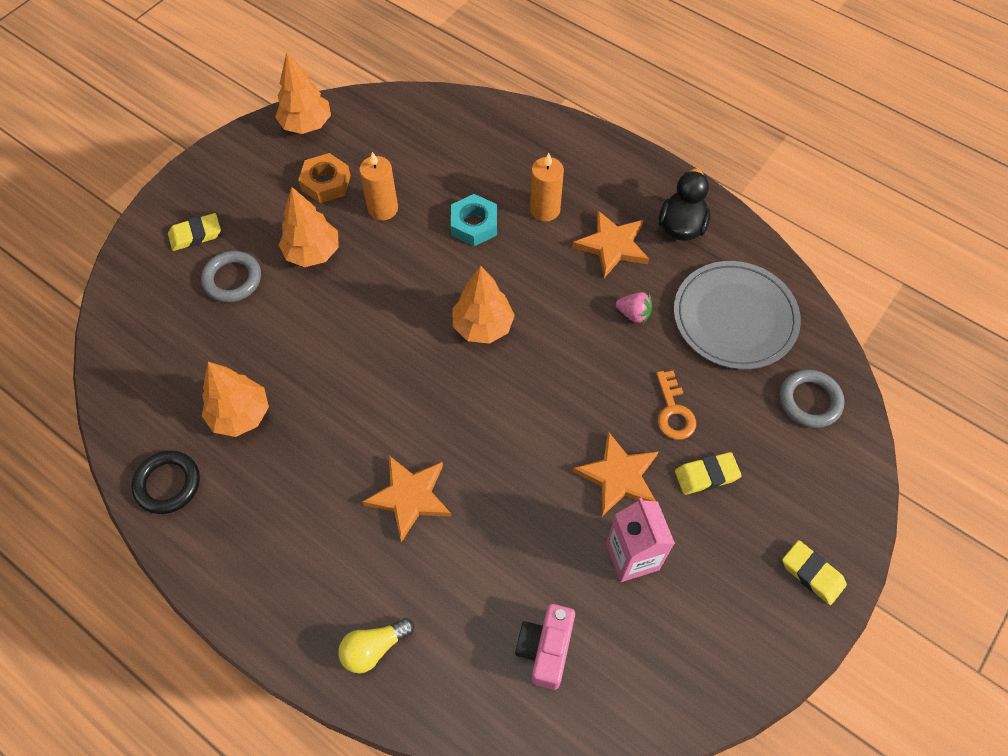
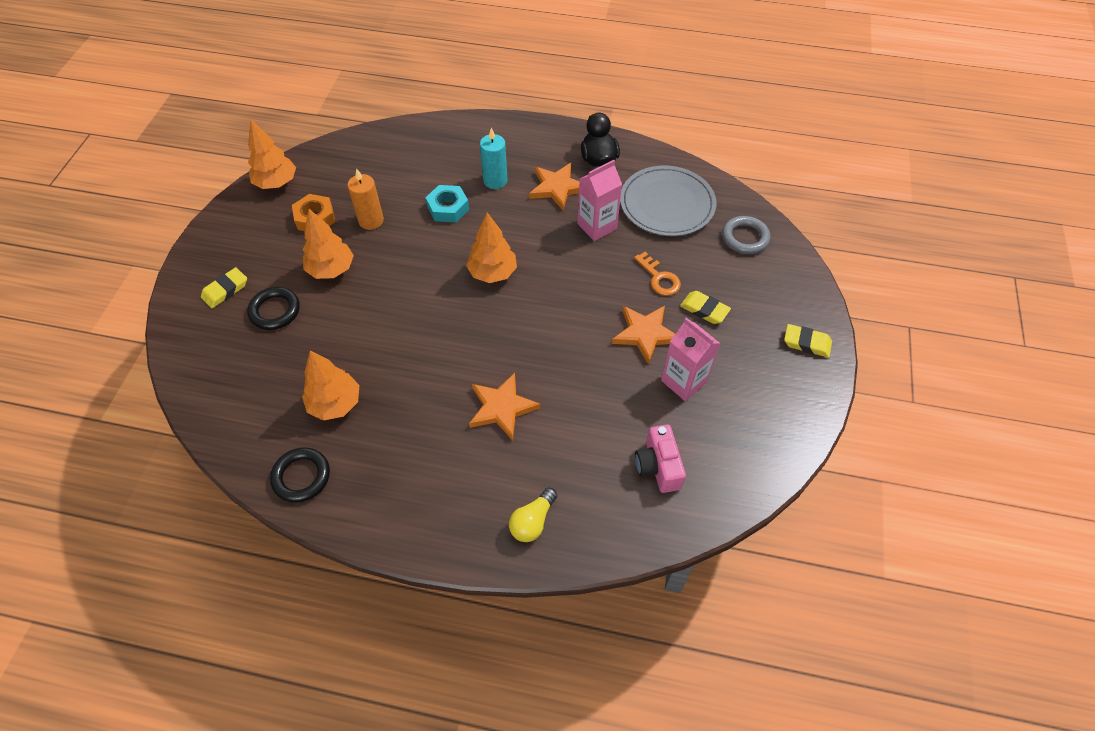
camera: 25 degrees left, 5 degrees down
grey ring [201,251,261,303] -> black ring [247,287,300,330]
orange candle [530,153,564,222] -> turquoise candle [480,128,508,189]
pink strawberry [616,292,652,325] -> pink carton [577,160,622,241]
yellow eraser [675,452,742,495] -> yellow eraser turned 75 degrees clockwise [680,291,731,324]

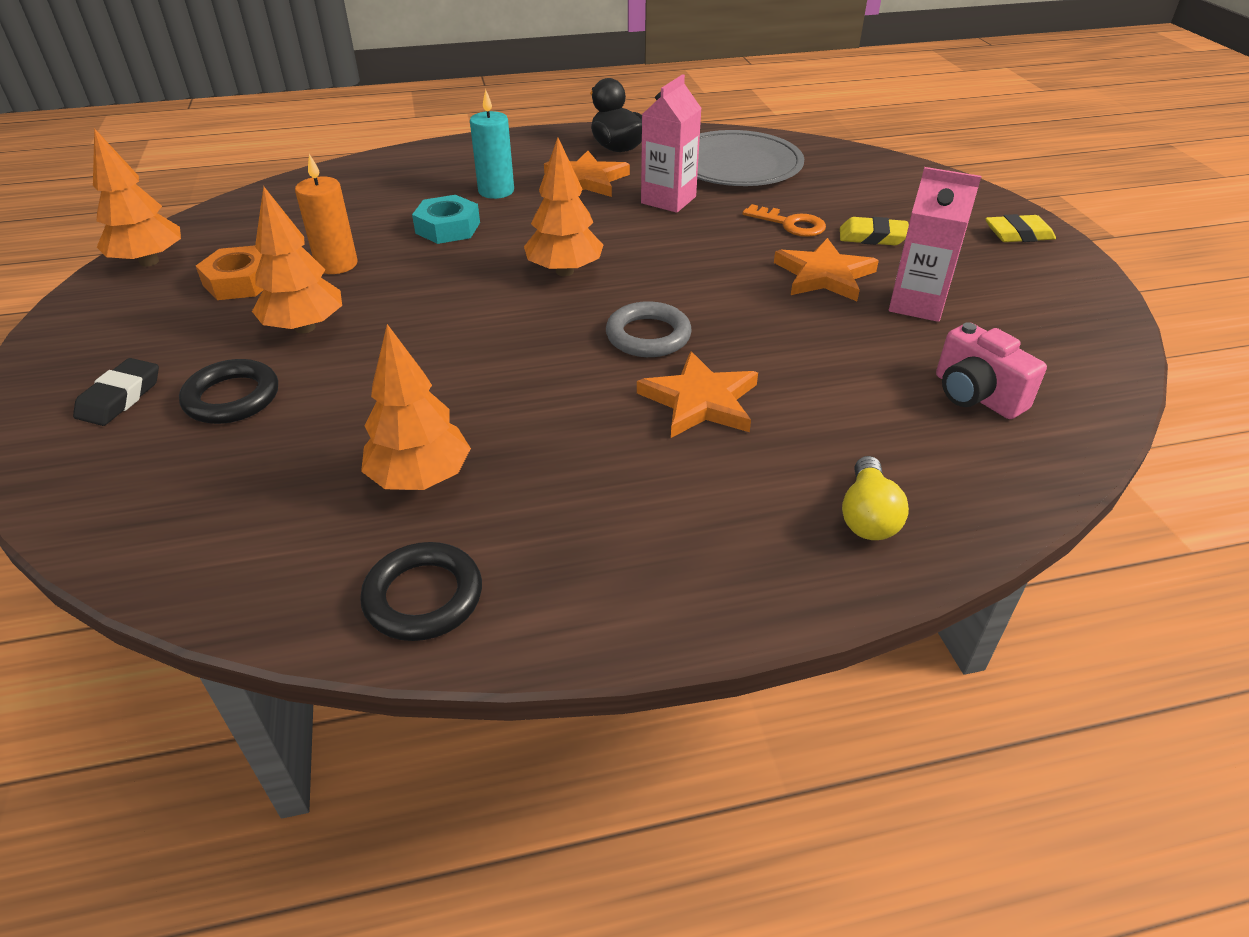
camera: 25 degrees left, 15 degrees down
yellow eraser [201,267,247,308] -> black eraser [73,358,159,426]
grey ring [722,216,771,254] -> grey ring moved to [606,301,692,357]

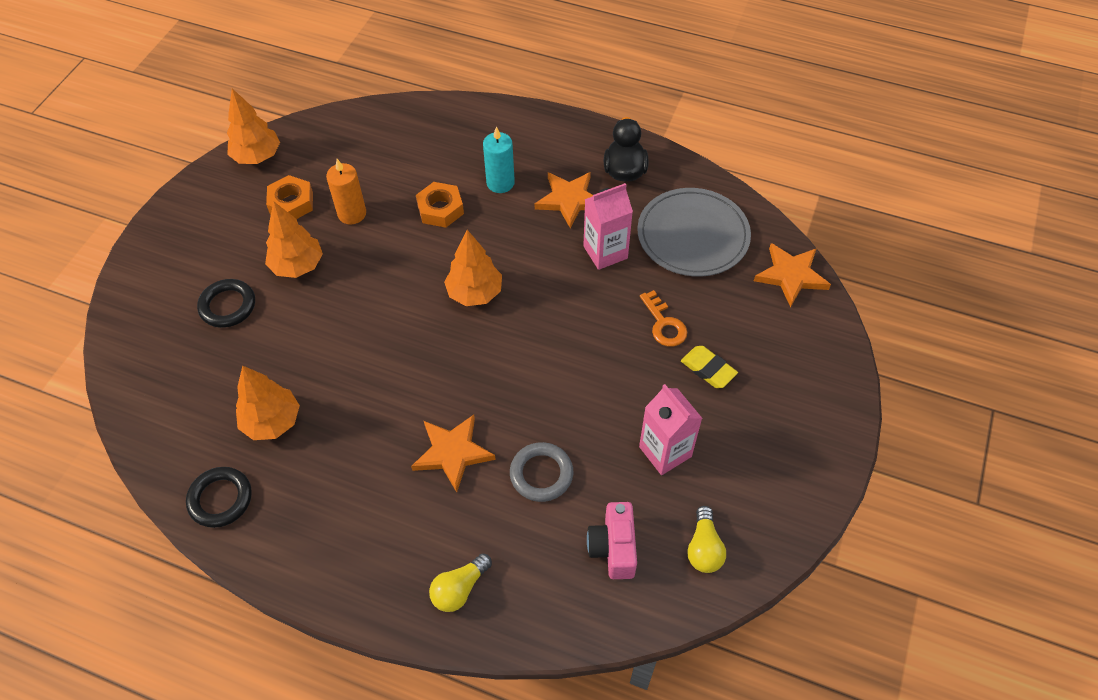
camera: 35 degrees right, 15 degrees up
black eraser [73,358,159,426] -> none
turquoise nut [412,195,480,244] -> orange nut [416,182,464,228]
grey ring [606,301,692,357] -> grey ring moved to [510,442,573,502]
orange star [774,238,879,301] -> orange star moved to [754,243,831,307]
yellow eraser [985,214,1056,242] -> none
none -> yellow light bulb [687,506,726,573]

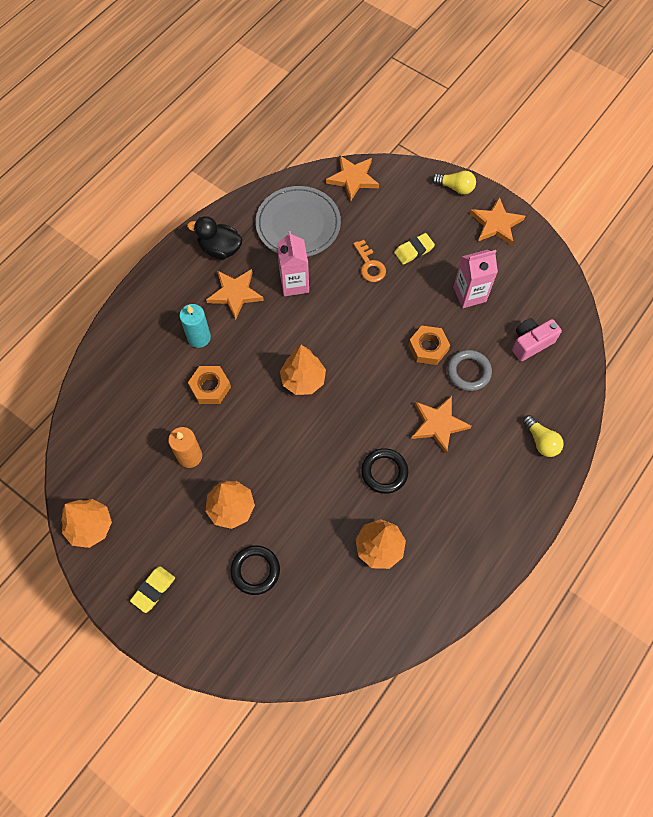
camera: 75 degrees left, 10 degrees up
black ring [186,467,252,528] -> black ring moved to [361,448,409,494]
orange nut [266,175,313,219] -> orange nut moved to [408,326,450,365]
pink camera [587,502,637,579] -> pink camera turned 135 degrees clockwise [512,318,562,361]
orange key [640,290,687,347] -> orange key turned 75 degrees clockwise [353,240,386,282]
yellow light bulb [687,506,726,573] -> yellow light bulb moved to [432,171,476,195]
none -> yellow eraser [130,566,175,613]
none -> orange star [470,197,525,245]

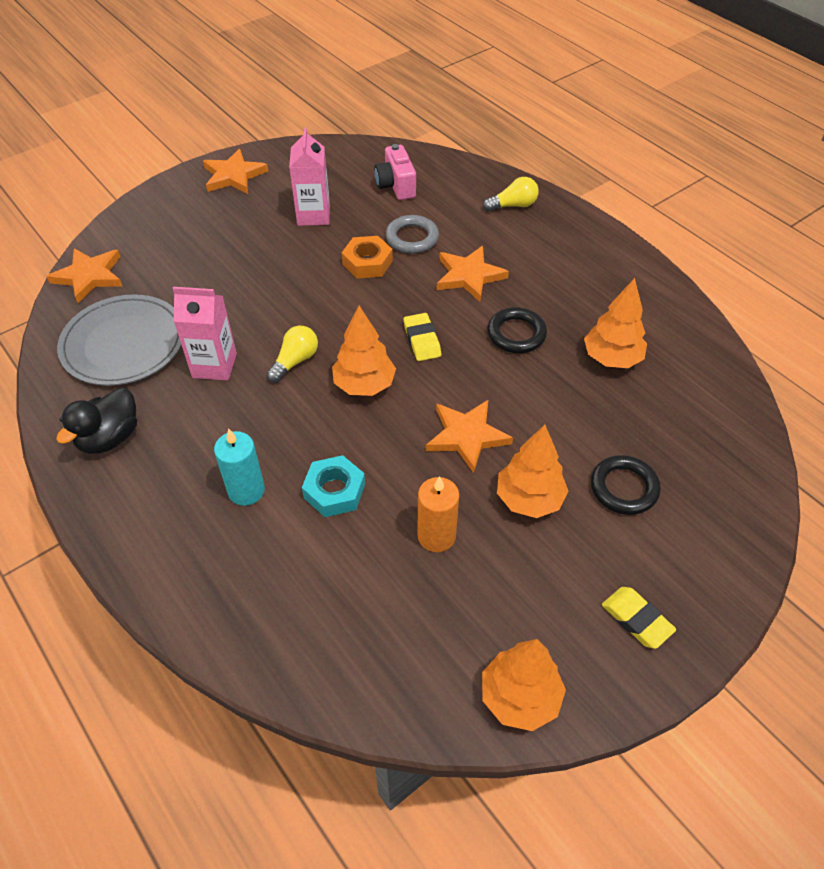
camera: 75 degrees left, 15 degrees down
orange nut [188,366,231,404] -> turquoise nut [302,455,365,517]
orange star [206,269,264,320] -> orange star moved to [426,400,513,473]
orange key [353,240,386,282] -> none
yellow eraser [394,233,435,265] -> yellow eraser moved to [404,313,441,361]
yellow light bulb [432,171,476,195] -> yellow light bulb moved to [267,326,318,383]

